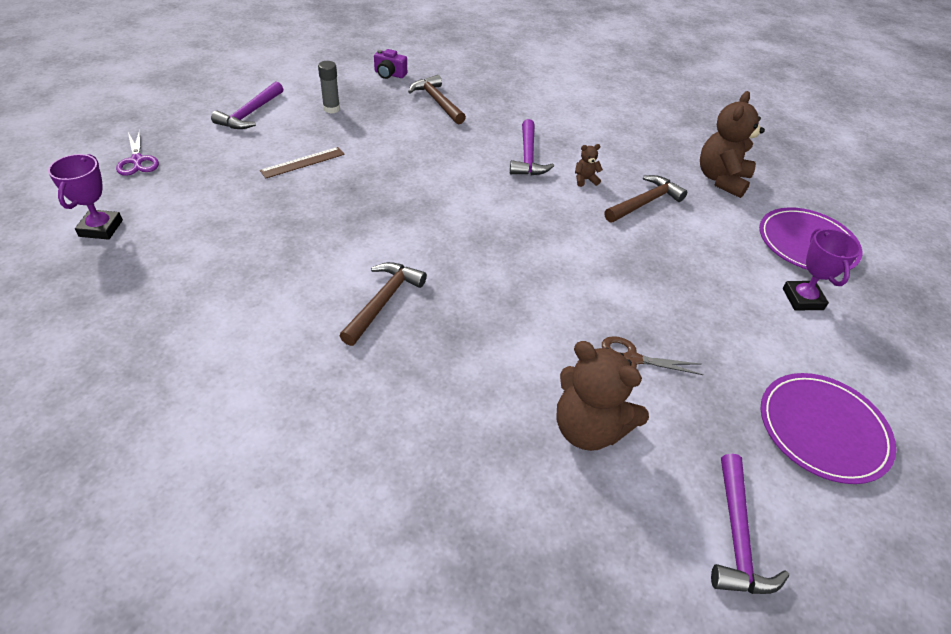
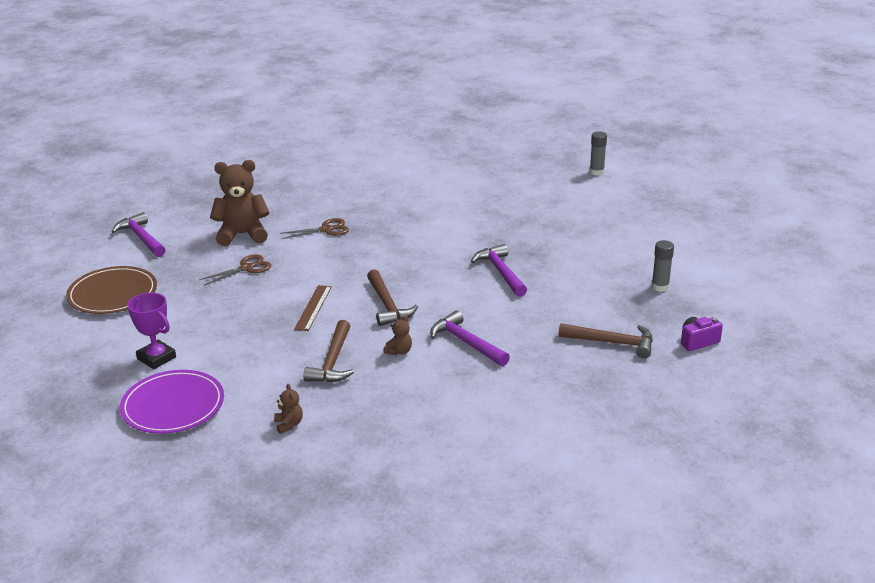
camera: 140 degrees right, 15 degrees down
purple trophy [48,154,123,240] -> grey glue stick [590,131,607,175]
purple scissors [116,129,159,176] -> none
purple hammer [211,82,283,129] -> purple hammer moved to [471,244,527,297]
brown ruler [260,147,345,178] -> brown ruler moved to [294,285,331,331]
brown hammer [339,262,427,346] -> brown hammer moved to [367,269,418,326]
brown teddy bear [700,91,765,198] -> brown teddy bear [274,384,303,434], size x0.44
purple plate [761,373,896,484] -> brown plate [66,266,157,314]
none -> brown scissors [279,218,349,239]

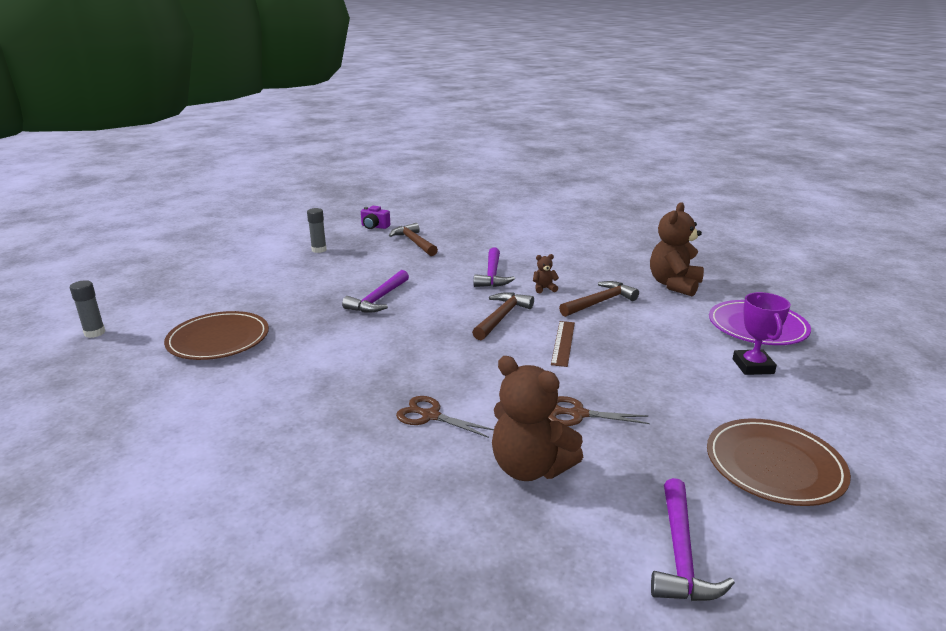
camera: 135 degrees left, 5 degrees down
brown teddy bear [274,384,303,434] -> brown teddy bear [650,202,704,296], size x2.28
brown ruler [294,285,331,331] -> brown ruler turned 45 degrees counterclockwise [551,321,575,367]
none -> brown plate [164,311,269,360]

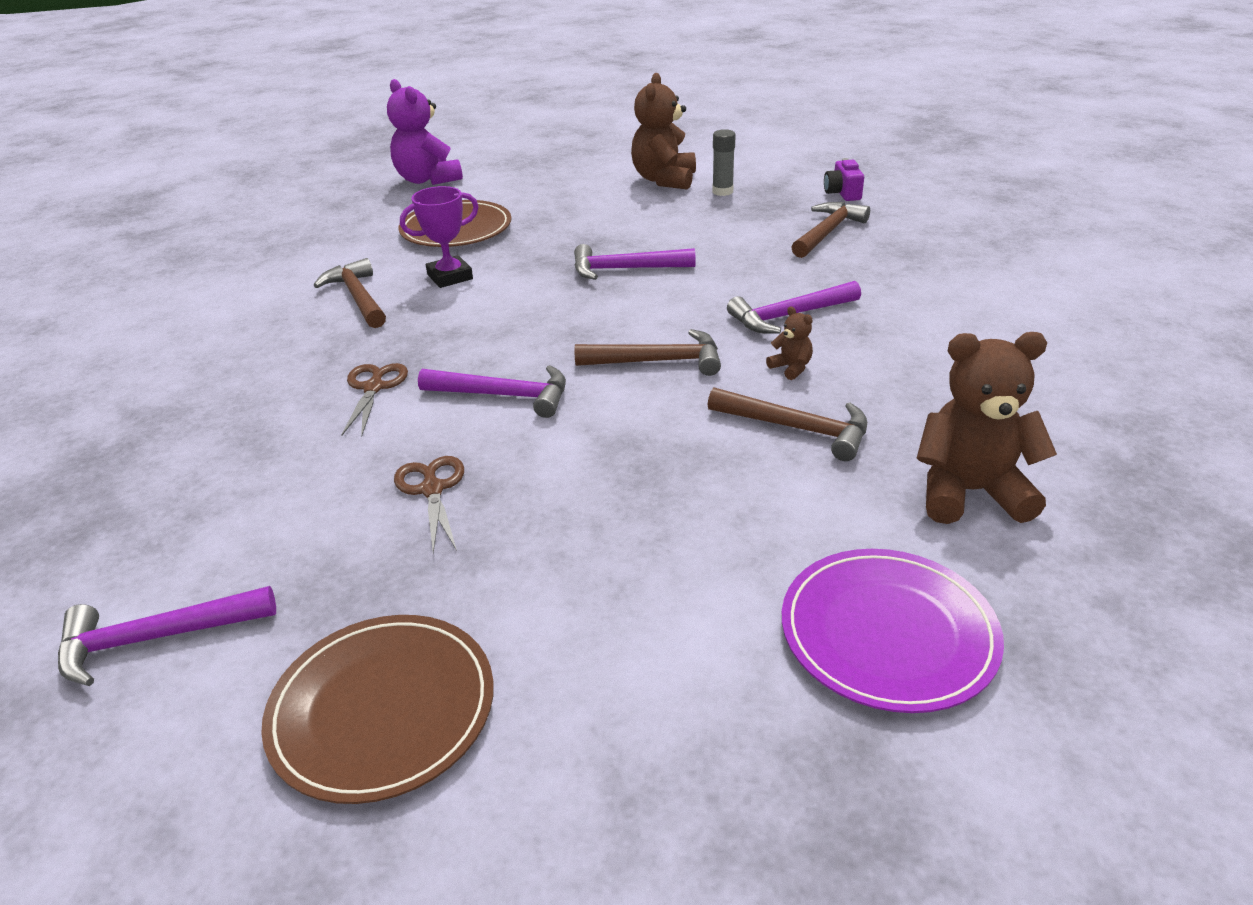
camera: 65 degrees right, 10 degrees up
grey glue stick [70,280,105,338] -> purple teddy bear [387,79,463,185]
brown teddy bear [492,356,583,481] -> brown teddy bear moved to [631,73,696,190]
brown ruler [551,321,575,367] -> none
purple trophy [733,292,791,375] -> purple trophy moved to [400,186,479,288]
none -> brown hammer [313,258,386,328]
none -> purple hammer [418,365,566,418]

